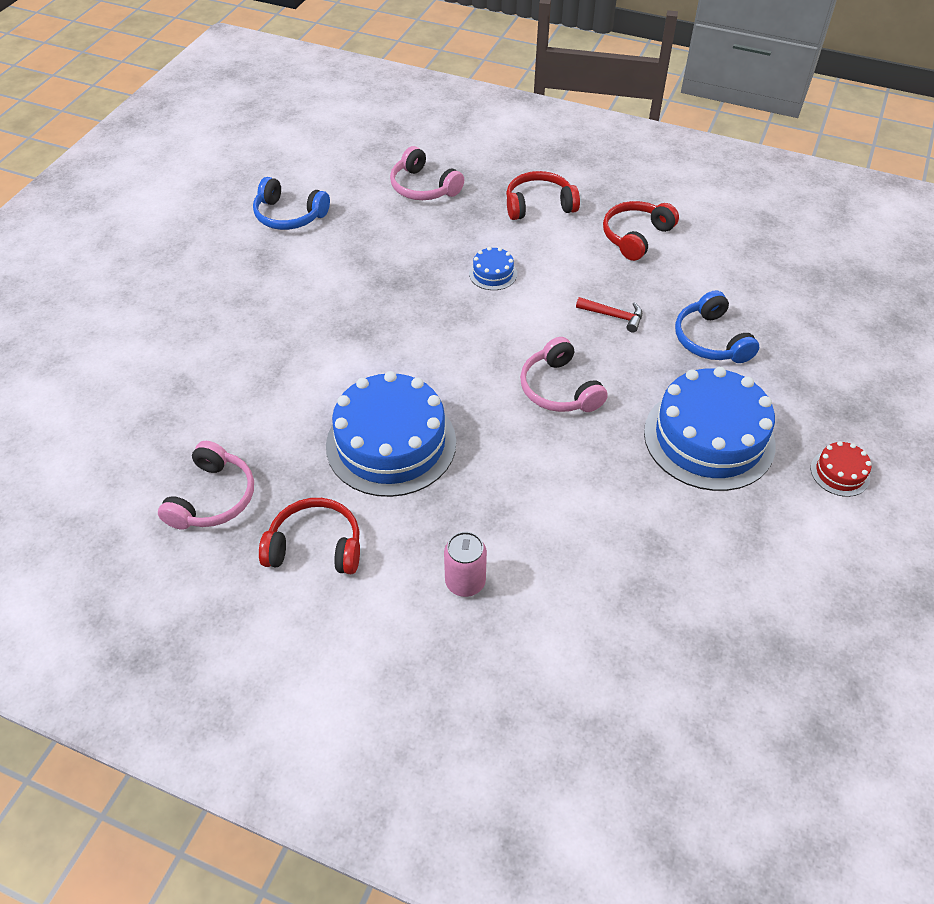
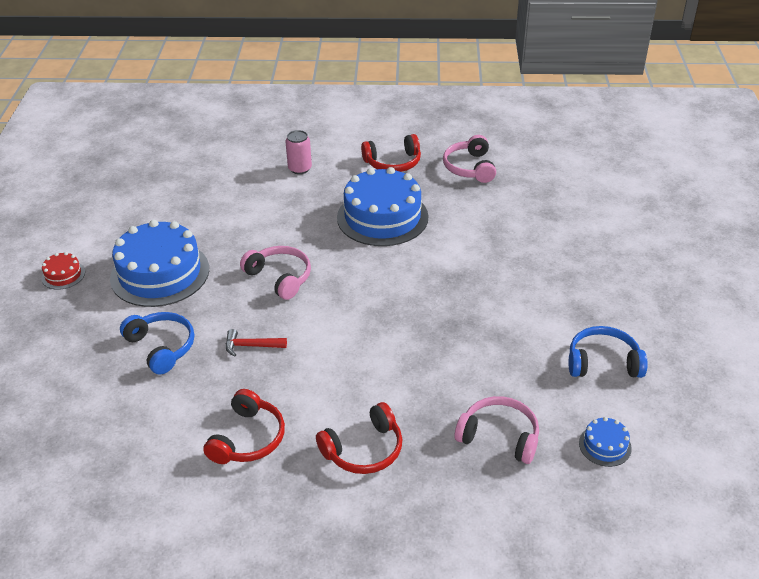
camera: 160 degrees right, 10 degrees down
blue cake [469,247,517,290] -> blue cake moved to [579,417,632,467]

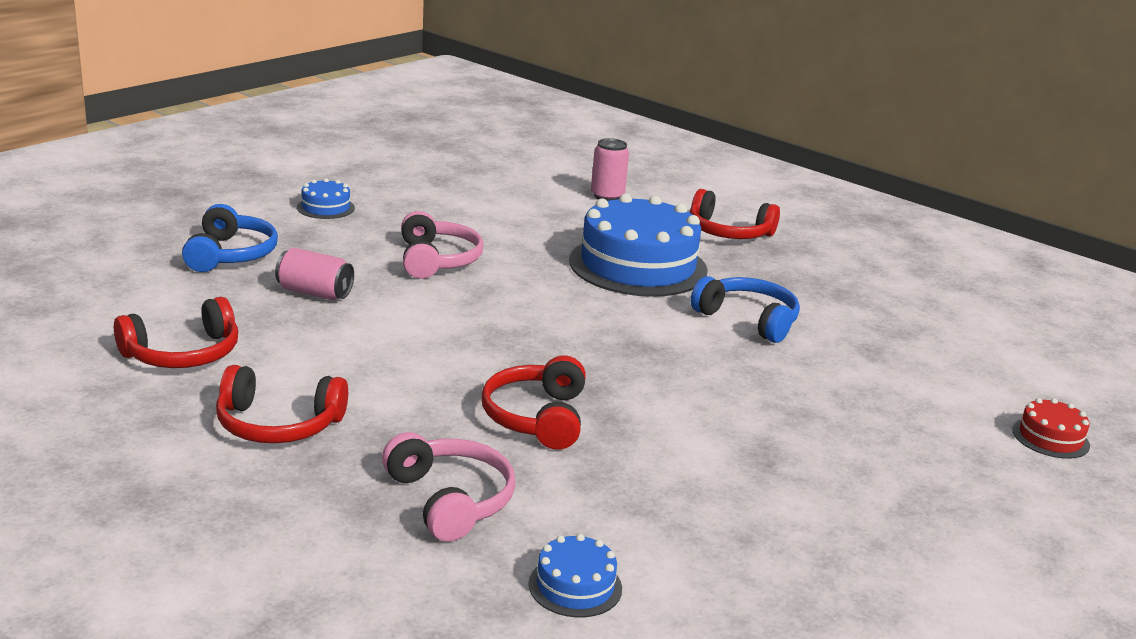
camera: 35 degrees right, 15 degrees down
red cake [41,252,85,290] -> red cake moved to [1012,398,1090,459]
blue cake [110,220,209,307] -> blue cake [297,178,355,219], size x0.43
red hammer [226,329,287,357] -> pink can [275,248,354,300]
pink headphones [443,135,496,183] -> none
blue headphones [569,326,647,378] -> blue headphones moved to [691,276,800,343]
none -> red headphones [482,355,586,450]

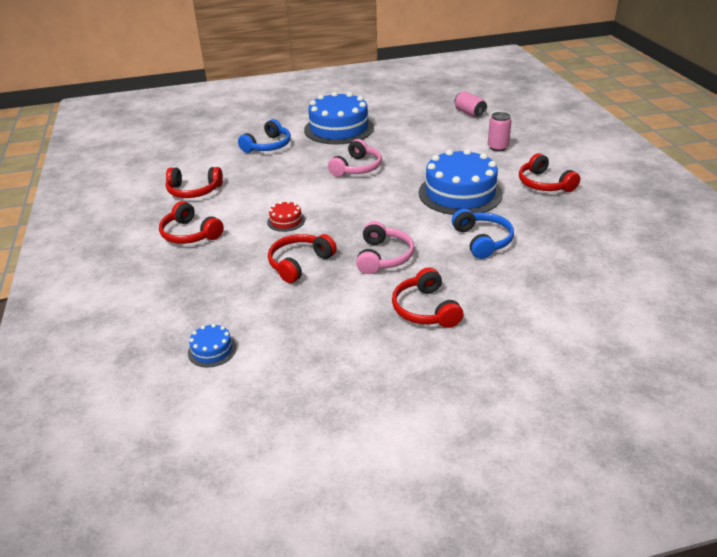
camera: 40 degrees right, 10 degrees up
pink can [275,248,354,300] -> pink can moved to [454,91,487,117]
blue cake [297,178,355,219] -> blue cake [304,92,374,145], size x2.31
pink headphones [382,432,516,542] -> pink headphones moved to [356,221,414,274]
red cake [1012,398,1090,459] -> red cake moved to [267,201,305,232]
none -> red headphones [392,267,463,328]

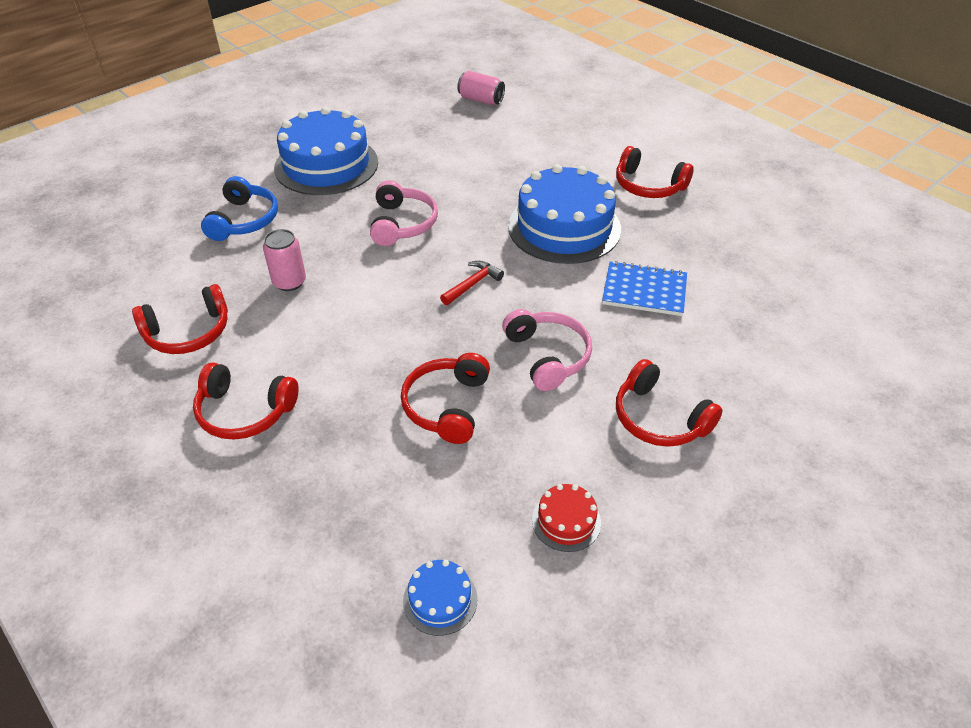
camera: 30 degrees left, 10 degrees up
red cake [267,201,305,232] -> red cake moved to [532,484,601,552]
blue headphones [452,209,514,259] -> blue notebook [602,261,687,316]
pink can [488,112,511,151] -> pink can moved to [263,229,306,291]
none -> red hammer [440,261,504,305]

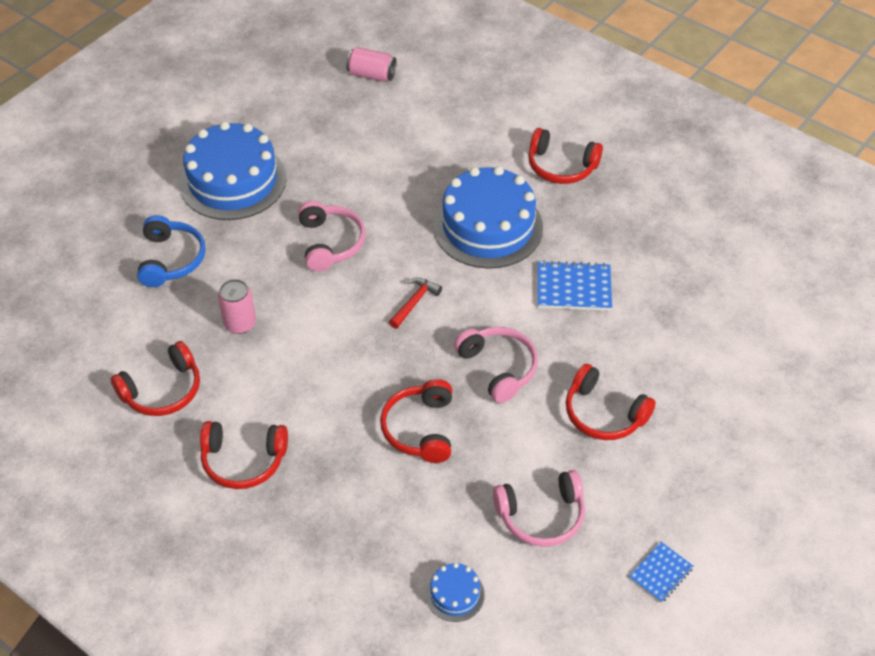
camera: 10 degrees left, 5 degrees up
red cake [532,484,601,552] -> pink headphones [493,470,585,547]
none -> blue notebook [629,542,694,603]

